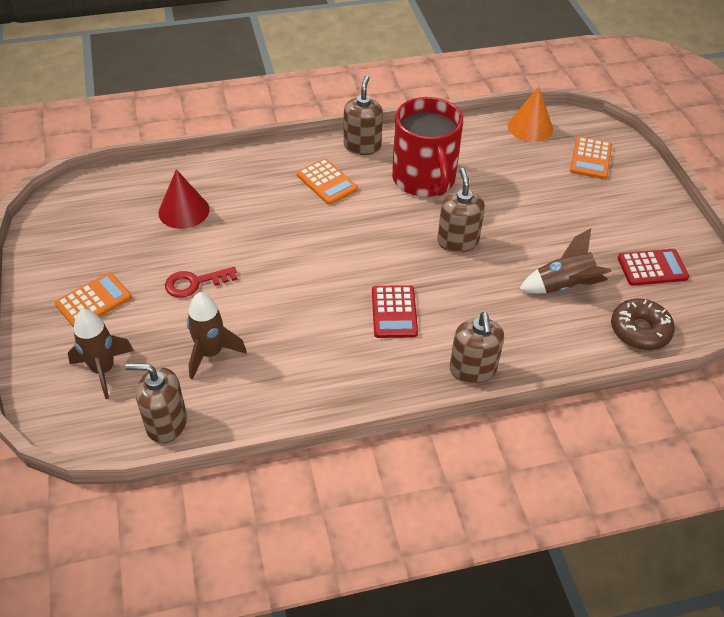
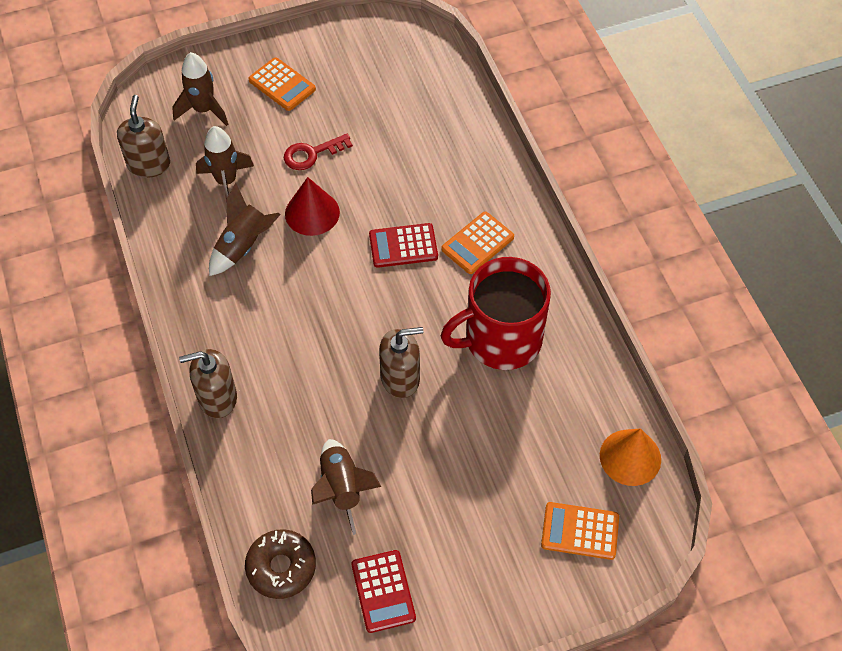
camera: 85 degrees right, 10 degrees up
red cone [158,169,209,229] -> red cone moved to [285,177,340,236]
red key [165,267,238,298] -> red key turned 90 degrees counterclockwise [284,134,353,170]
brown soap dispenser [344,76,383,155] -> none
red calculator [372,285,418,338] -> red calculator moved to [369,223,438,268]
none -> brown rocket [209,183,281,276]

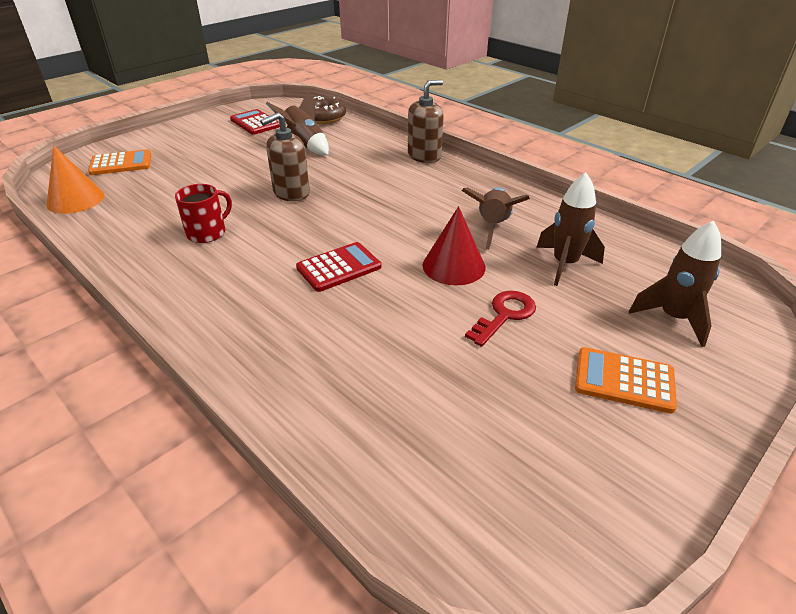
camera: 155 degrees right, 20 degrees down
brown soap dispenser [117,95,170,178] -> none
orange calculator [441,212,514,274] -> none
red mug [441,257,551,370] -> red mug [175,184,232,243], size x0.50

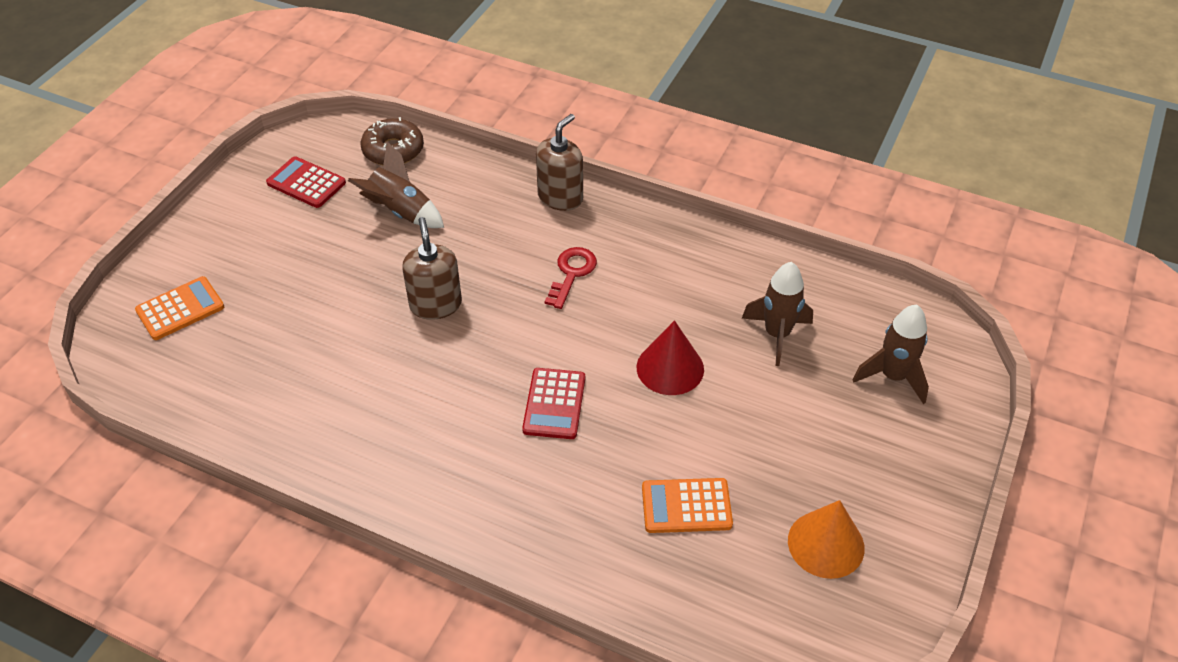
camera: 20 degrees left, 10 degrees up
orange cone [46,146,104,214] -> orange cone moved to [788,500,865,579]
red mug [175,184,232,243] -> none
brown soap dispenser [260,112,310,201] -> brown soap dispenser turned 135 degrees clockwise [402,217,462,320]
red calculator [296,242,381,292] -> red calculator turned 150 degrees clockwise [522,368,585,439]
brown rocket [462,188,530,250] -> none
red key [465,291,536,347] -> red key moved to [545,247,597,309]
orange calculator [575,347,677,414] -> orange calculator moved to [642,478,733,533]

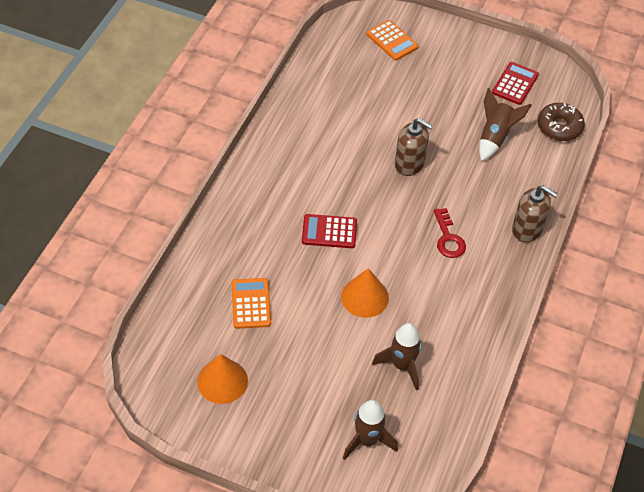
camera: 85 degrees right, 5 degrees up
brown soap dispenser [402,217,462,320] -> brown soap dispenser turned 45 degrees clockwise [395,118,433,176]
red key [545,247,597,309] -> red key turned 60 degrees clockwise [434,208,466,258]
red cone [637,320,704,395] -> orange cone [341,268,389,318]

